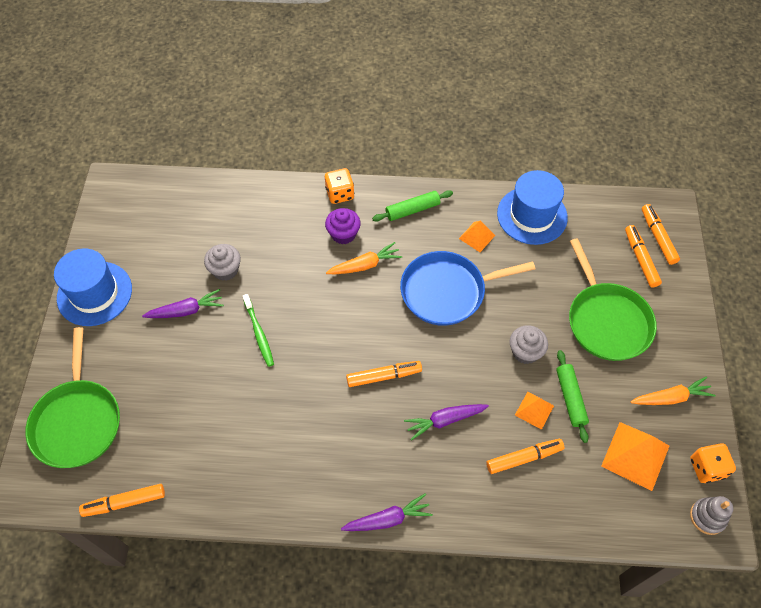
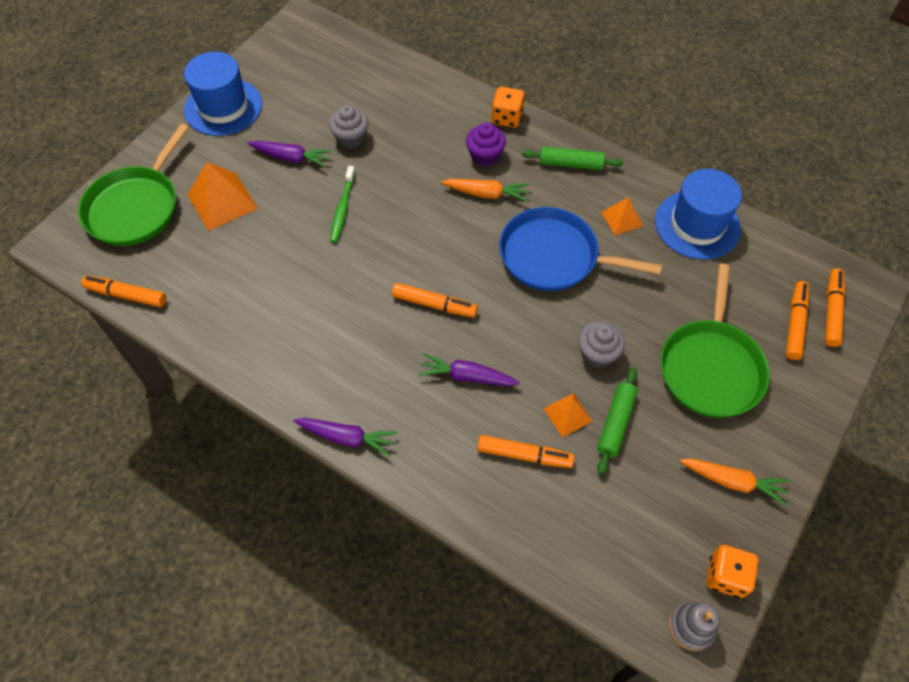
camera: 30 degrees right, 0 degrees up
orange pyramid [601,422,669,491] -> orange pyramid moved to [187,162,258,231]

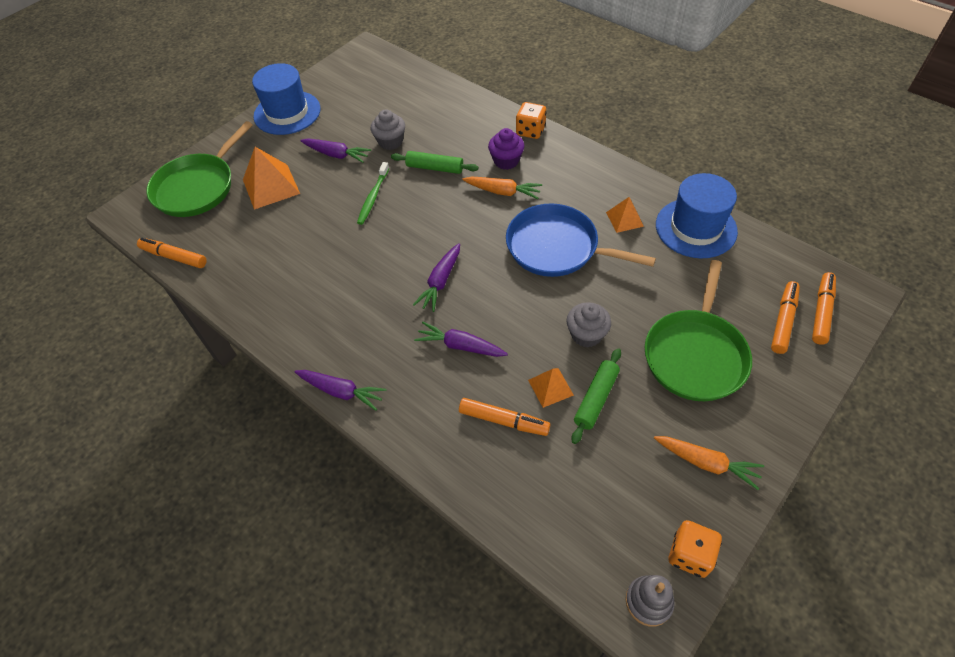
camera: 10 degrees right, 5 degrees down
orange marker [392,283,478,317] -> purple carrot [413,243,460,312]
green rolling pin [522,146,623,170] -> green rolling pin moved to [391,151,479,174]

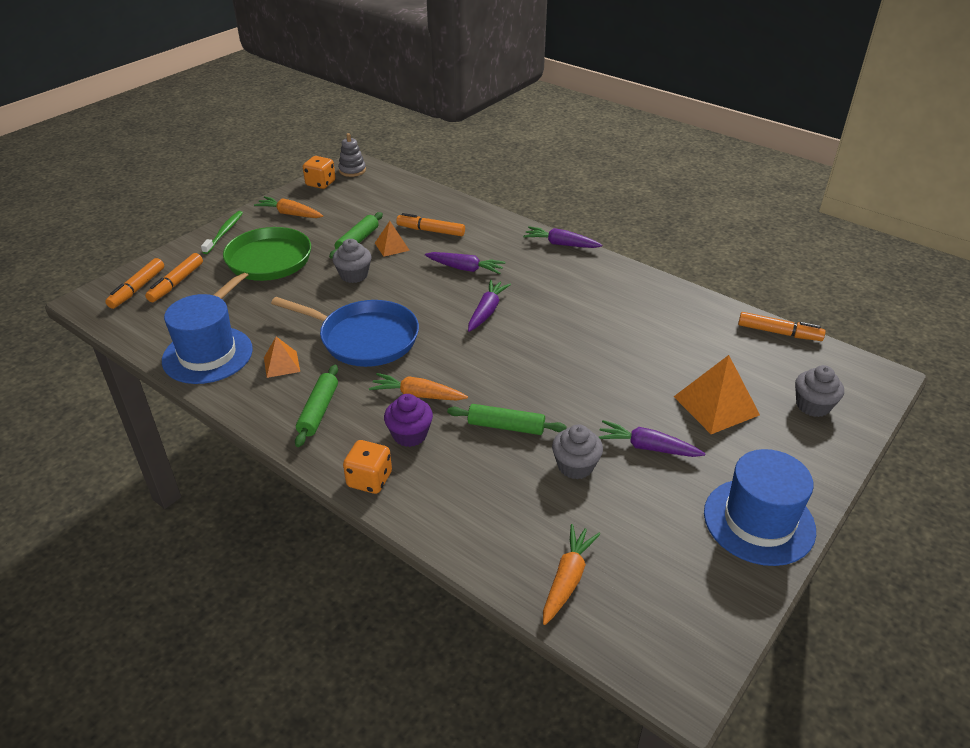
camera: 175 degrees right, 15 degrees down
green pan [146,121,253,217] -> grey cupcake [795,365,844,417]
green toothbrush [357,162,389,225] -> green toothbrush moved to [201,211,243,254]
none -> green rolling pin [295,365,338,447]
none -> orange carrot [543,524,600,625]

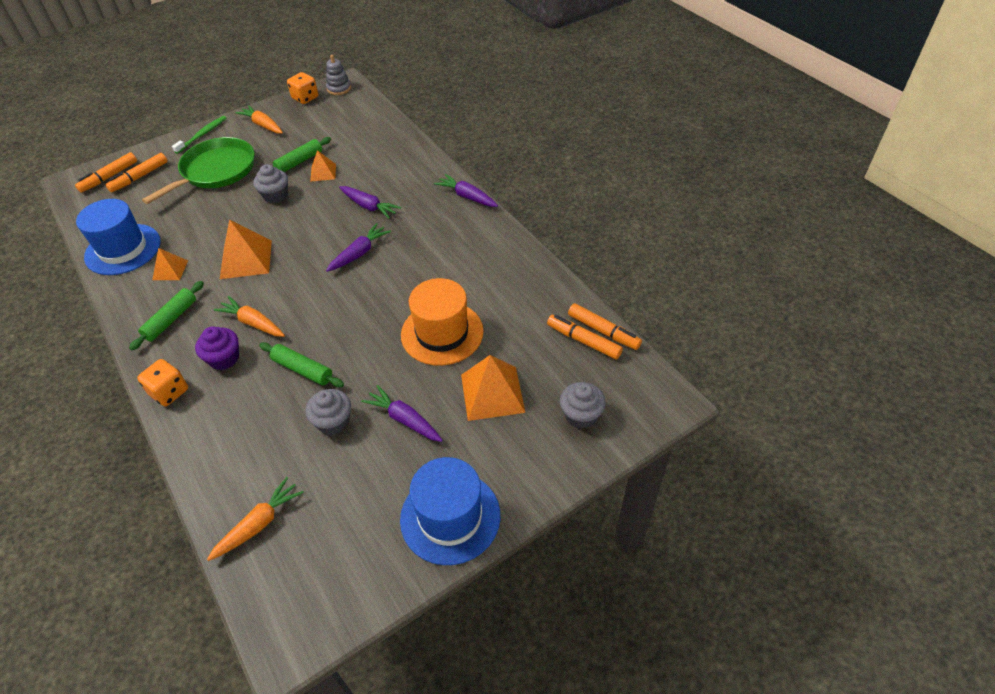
camera: 20 degrees right, 10 degrees up
blue pan [271,297,419,367] -> orange pyramid [220,219,272,279]
orange marker [396,213,465,236] -> orange marker moved to [547,315,623,360]
none -> orange hat [401,278,484,366]

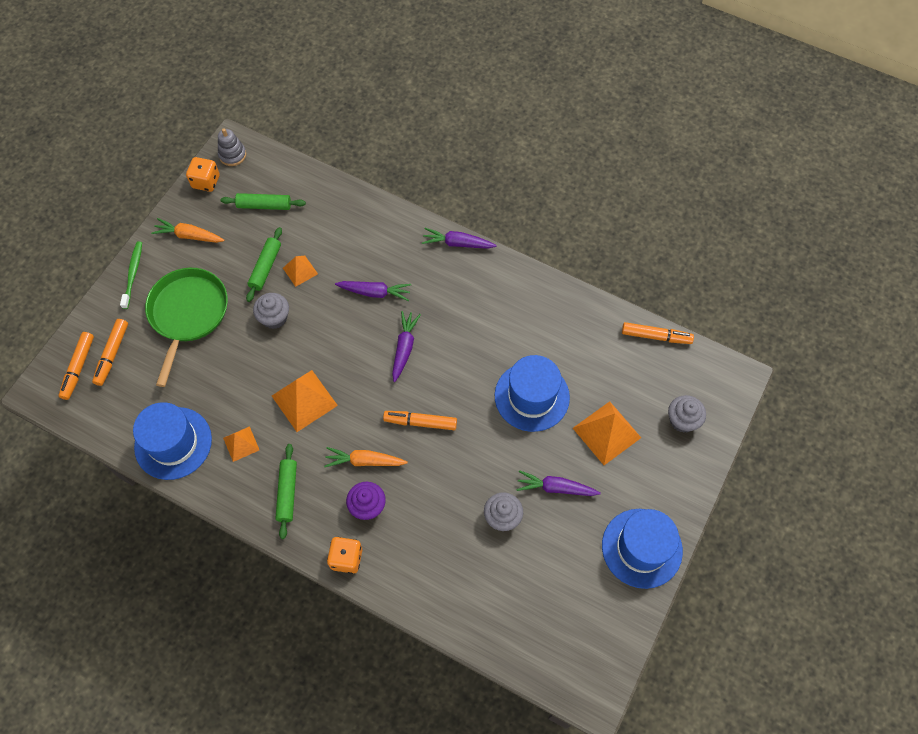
camera: 30 degrees left, 15 degrees up
orange carrot [207,477,304,561] -> none
green rolling pin [259,342,344,387] -> green rolling pin moved to [220,193,306,210]
orange hat [401,278,484,366] -> blue hat [495,355,570,432]
orange marker [547,315,623,360] -> orange marker moved to [383,411,457,430]

